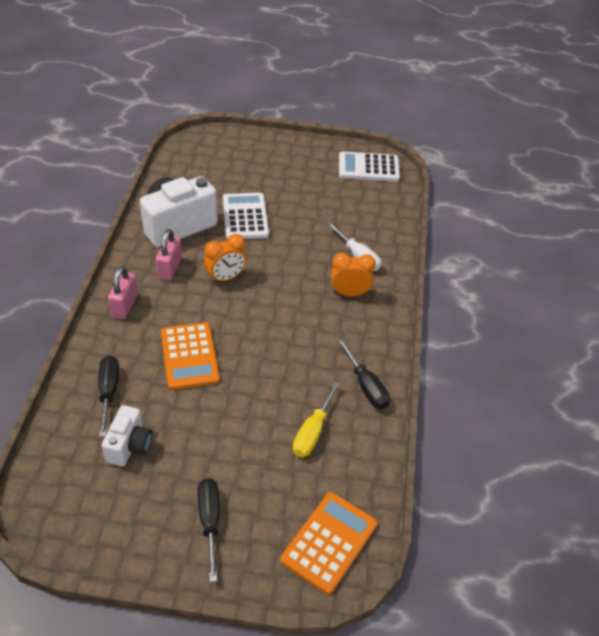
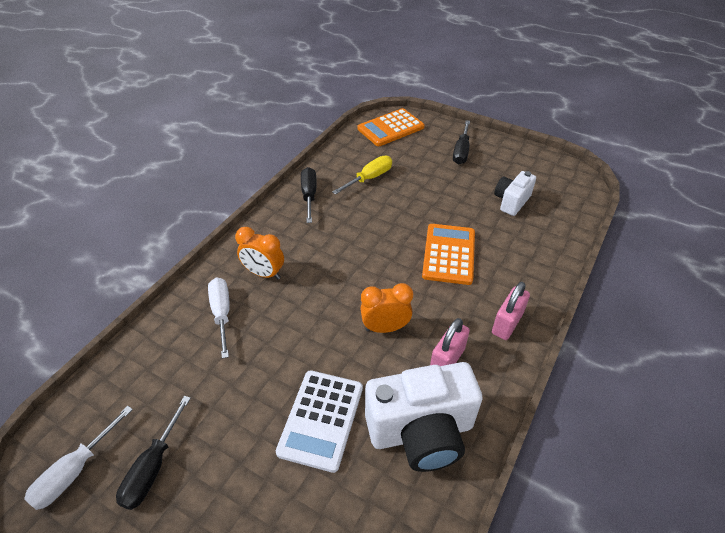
camera: 155 degrees left, 0 degrees up
black screwdriver [98,355,119,437] -> black screwdriver moved to [116,396,191,510]
white calculator [339,151,400,182] -> white screwdriver [24,406,133,510]

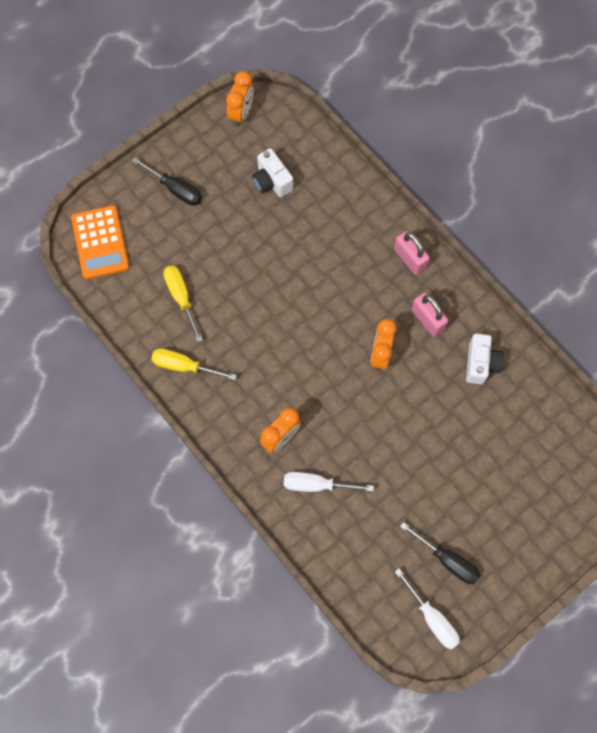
camera: 70 degrees left, 25 degrees up
white calculator [276,370,363,473] -> none
black screwdriver [301,167,317,223] -> yellow screwdriver [151,348,237,380]
white camera [365,362,483,472] -> white camera [466,334,504,384], size x0.55
orange calculator [422,224,475,285] -> none
none -> orange clock [226,71,254,126]

